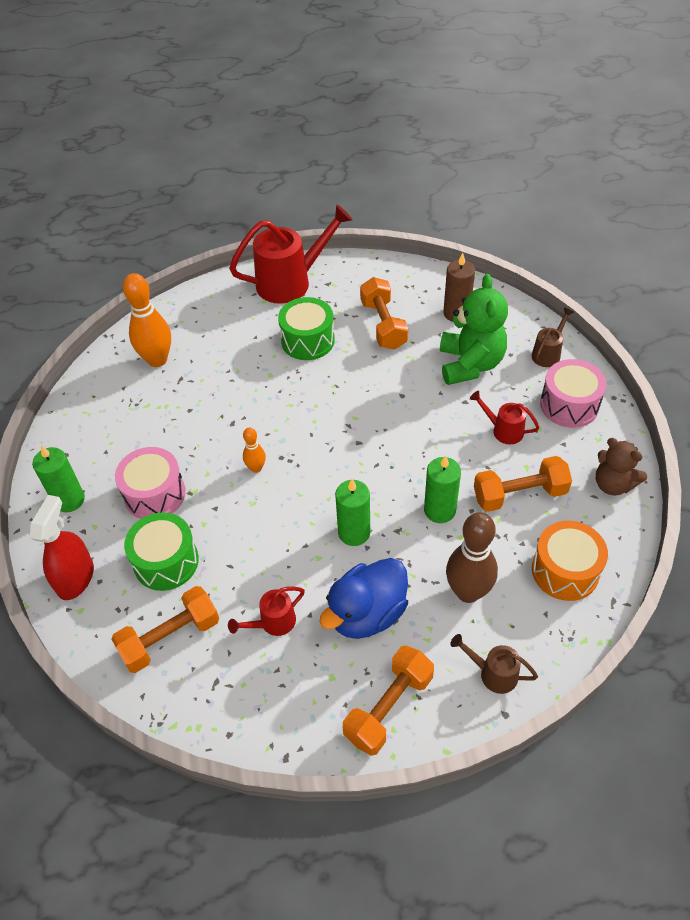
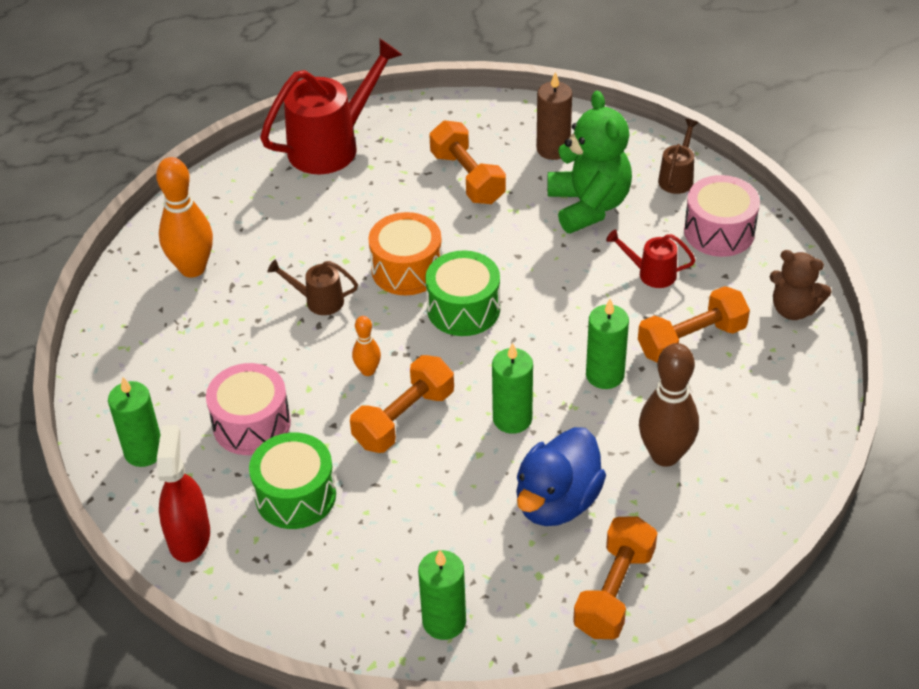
camera: 15 degrees left, 5 degrees down
orange dumbbell [111,586,219,673] -> orange dumbbell moved to [350,355,454,453]
red watering can [228,587,305,636] -> none
green drum [278,297,335,360] -> green drum moved to [425,250,500,336]
brown watering can [450,634,538,694] -> brown watering can moved to [268,259,358,315]
orange drum [532,521,608,601] -> orange drum moved to [369,212,442,295]
none -> green candle [418,550,466,640]

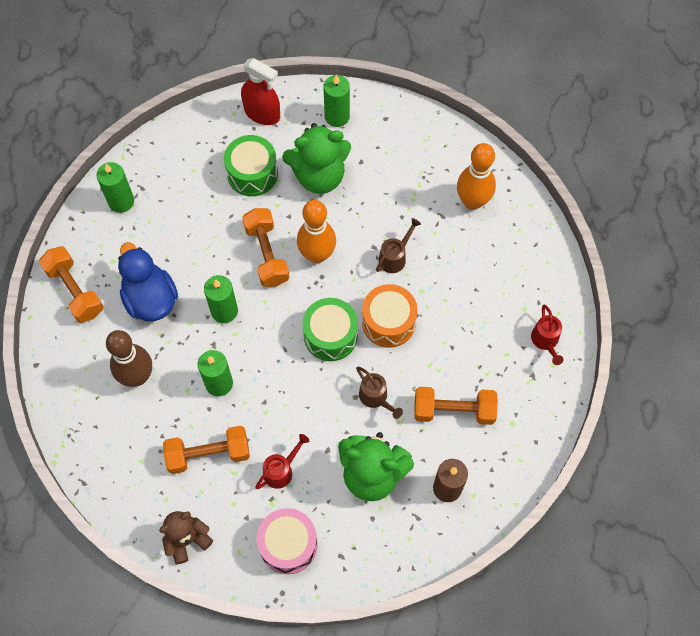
camera: 120 degrees right, 20 degrees up
pink drum [206,363,291,455] -> green teddy bear [282,123,351,194]
red watering can [260,38,402,174] -> red watering can [531,305,564,365], size x0.49
orange bowling pin [352,316,381,376] -> orange bowling pin [297,200,336,263], size x1.96
orange dumbbell [638,286,750,363] -> orange dumbbell turned 75 degrees clockwise [163,426,250,474]
brown watering can [658,119,699,194] -> brown watering can moved to [356,367,403,419]

